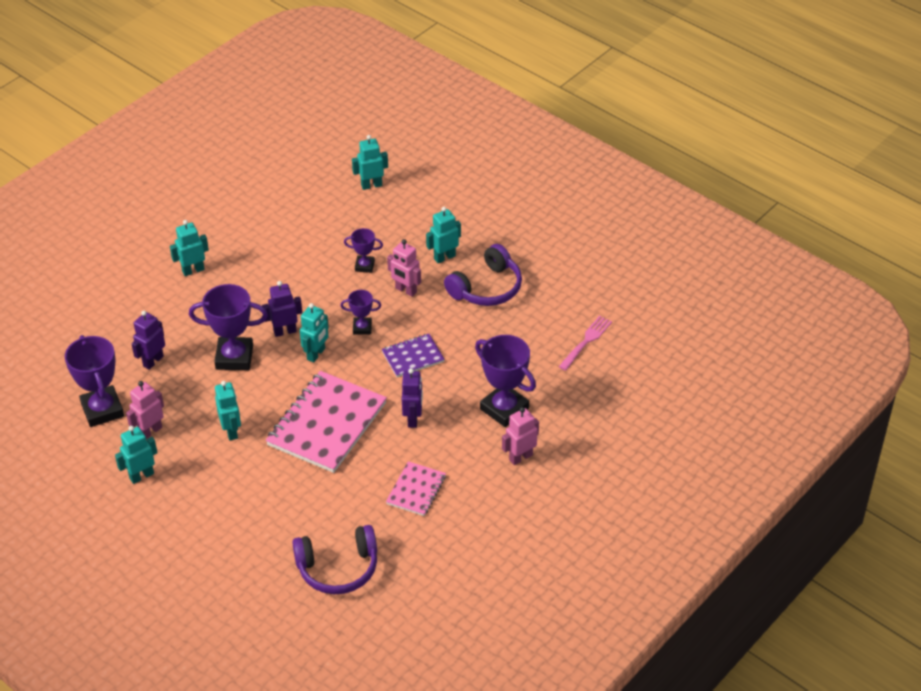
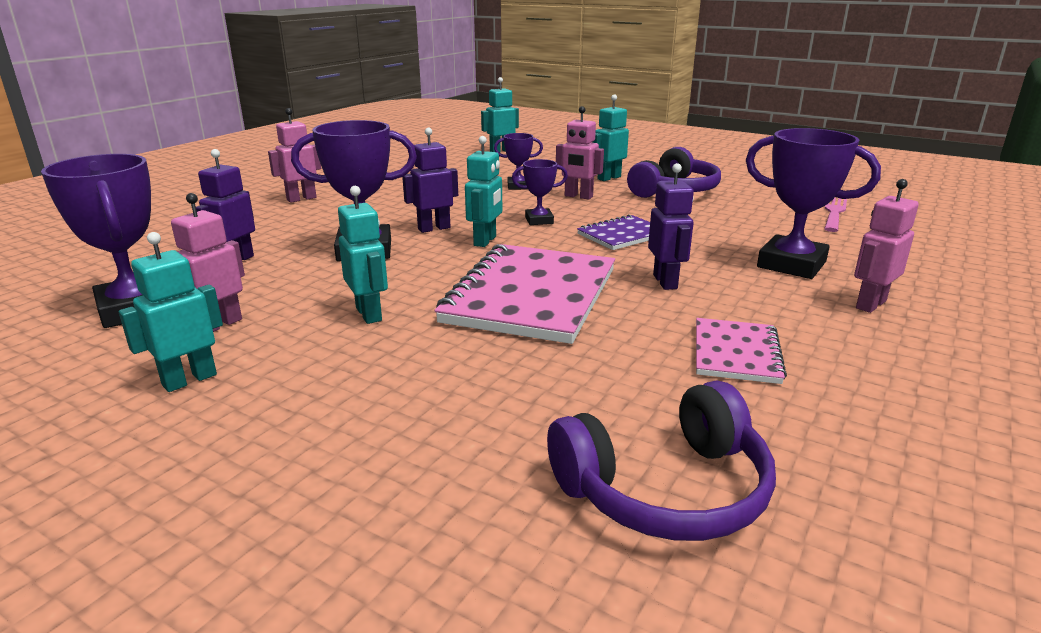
camera: 10 degrees left, 20 degrees down
turquoise robot [170,220,209,276] -> pink robot [268,108,322,203]

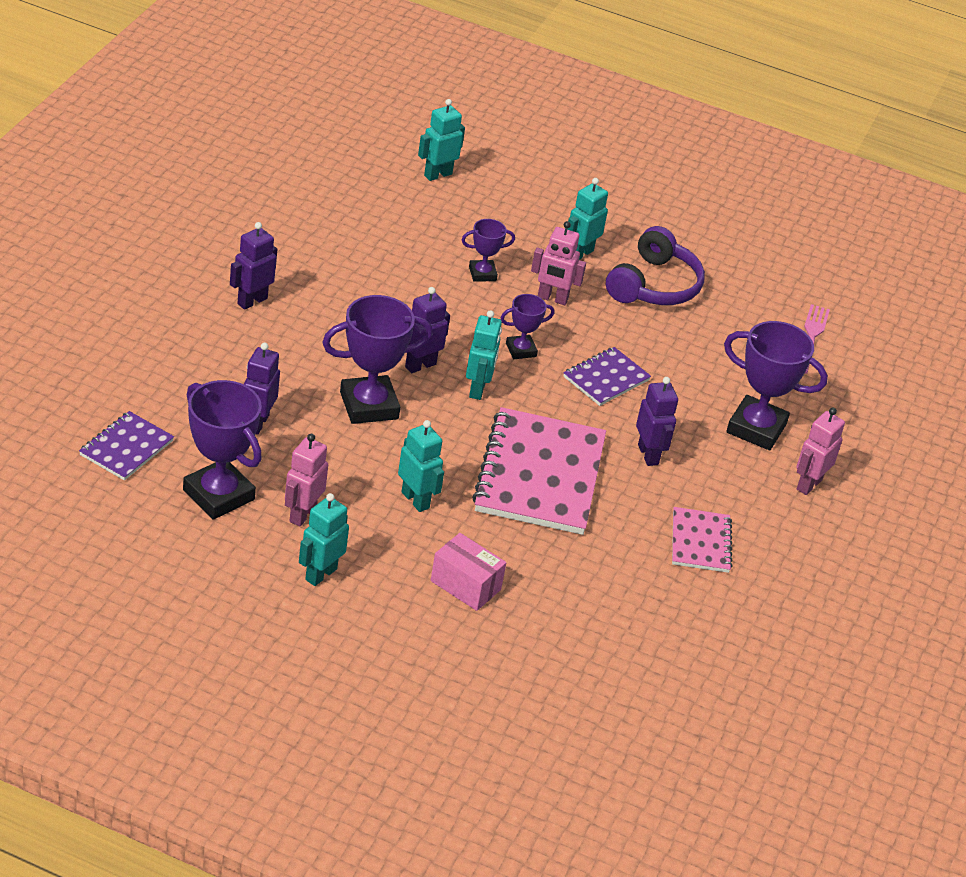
camera: 15 degrees left, 15 degrees up
pink robot [268,108,322,203] -> purple robot [230,222,277,310]
purple headphones [547,380,776,541] -> none
none -> purple notebook [79,411,174,480]
none -> pink box [431,533,506,611]

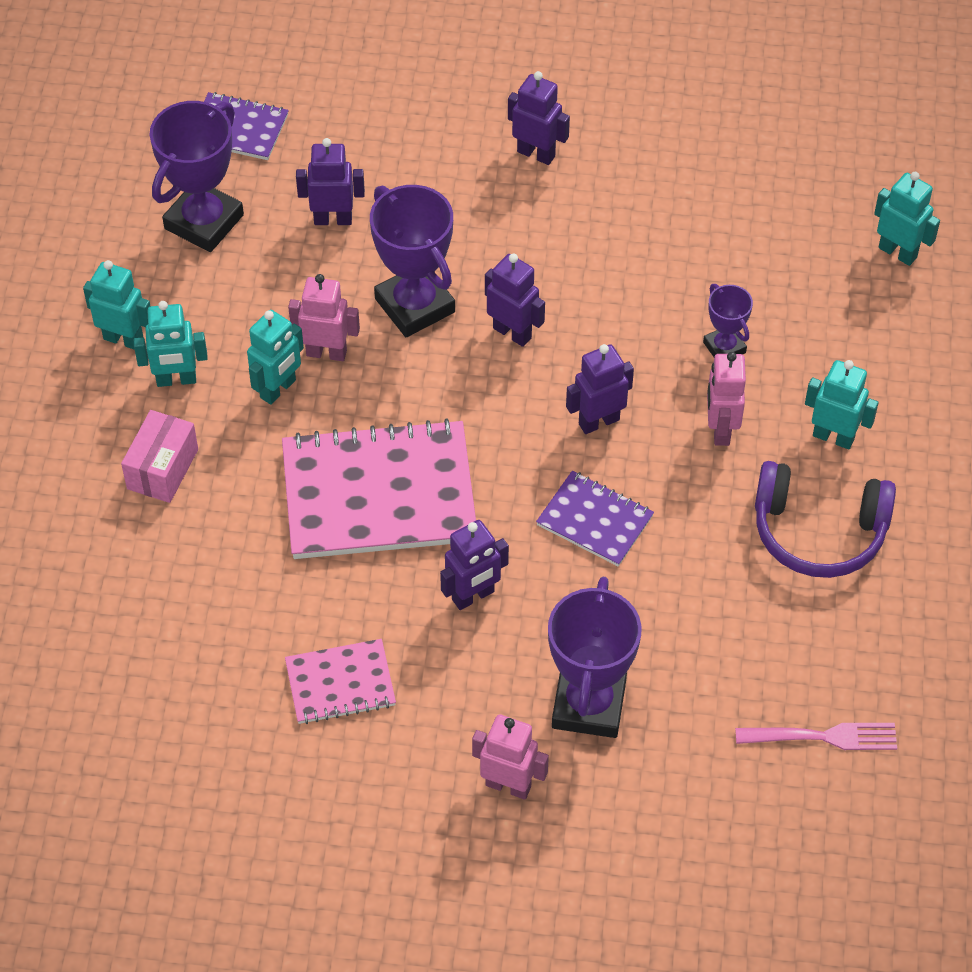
camera: 80 degrees right, 15 degrees up
pink robot [285,434,328,527] -> pink robot moved to [288,274,360,361]
turquoise robot [466,310,502,400] -> turquoise robot moved to [134,301,208,387]
purple trophy [501,294,554,359] -> purple robot [566,344,634,434]

